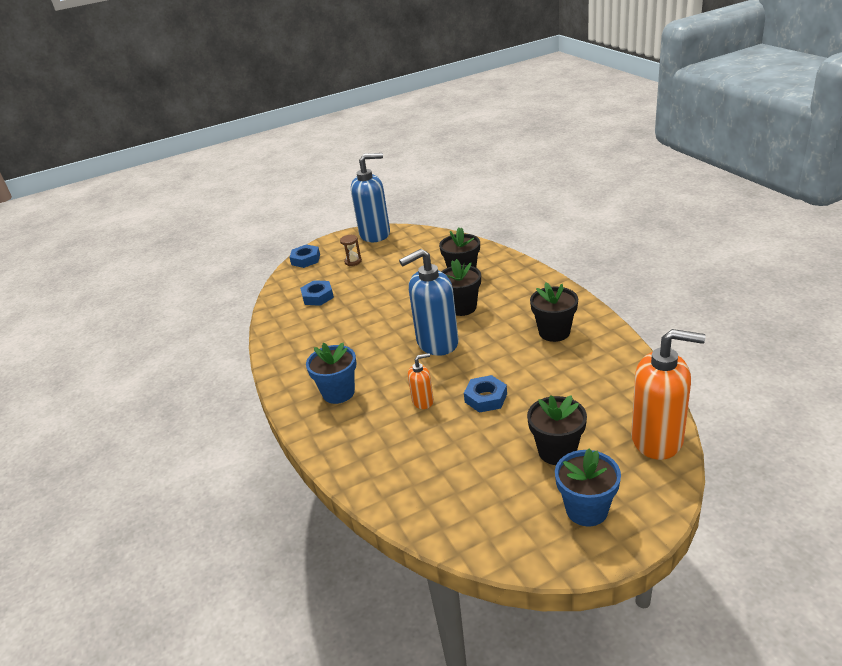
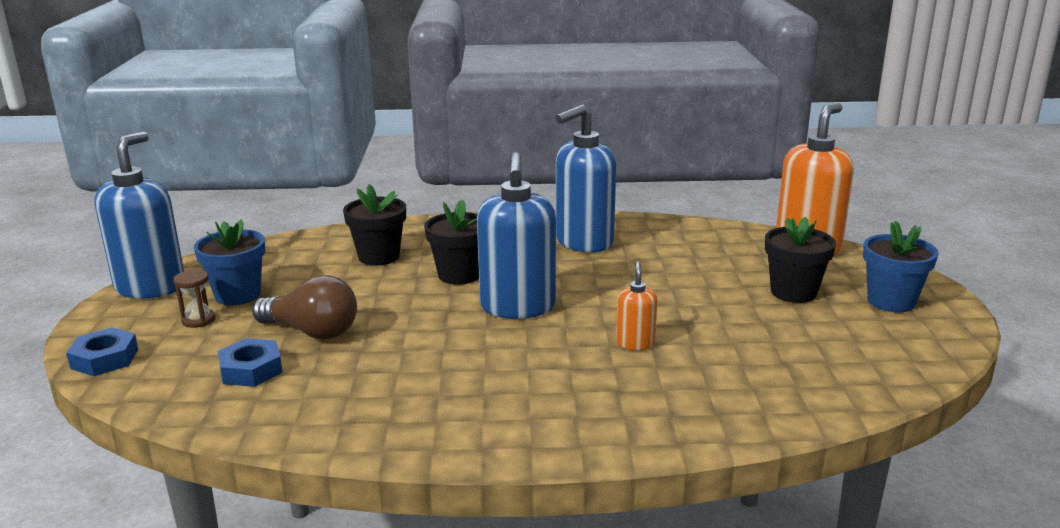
camera: 70 degrees left, 10 degrees down
blue flower pot [306,342,357,404] -> blue flower pot moved to [194,220,265,305]
blue nut [464,375,507,413] -> none
black flower pot [530,283,578,342] -> blue soap dispenser [556,104,616,252]
none -> brown light bulb [252,275,357,340]

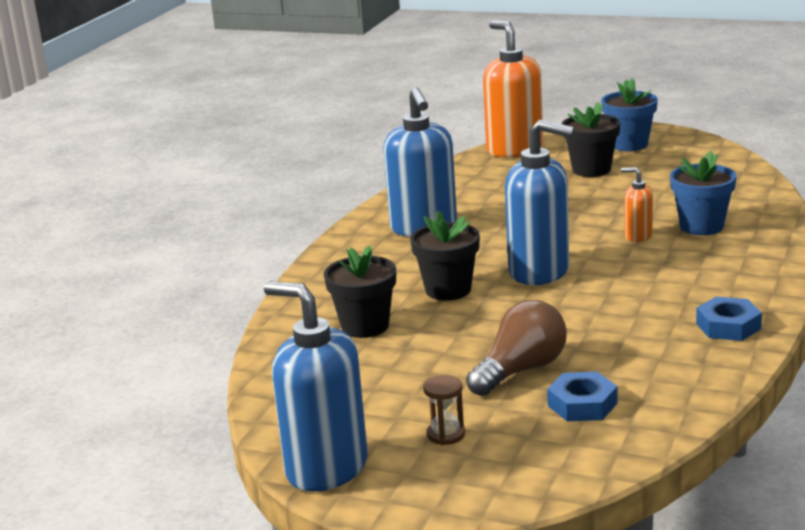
camera: 65 degrees left, 0 degrees up
blue nut [66,327,138,376] -> blue nut moved to [696,297,762,341]
blue flower pot [194,220,265,305] -> blue flower pot moved to [670,151,737,235]

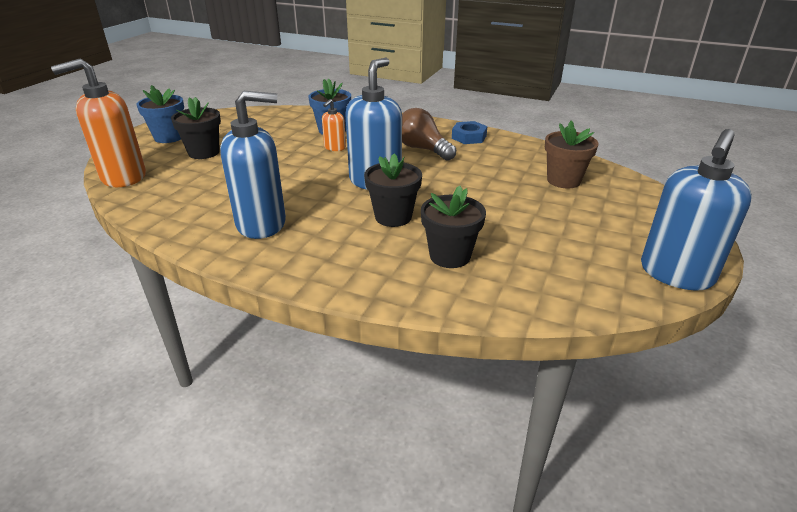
camera: 90 degrees left, 10 degrees up
brown hourglass [423,375,465,445] -> none
brown light bulb [466,300,567,396] -> brown light bulb moved to [402,108,456,161]
blue nut [547,372,618,421] -> brown flower pot [545,121,599,188]

